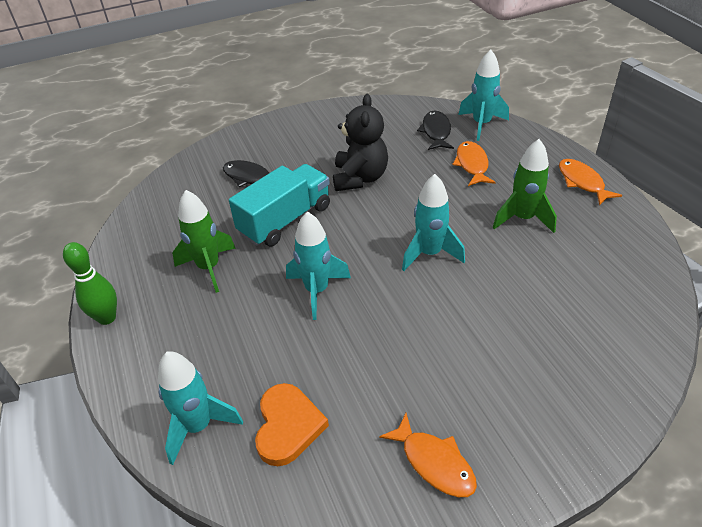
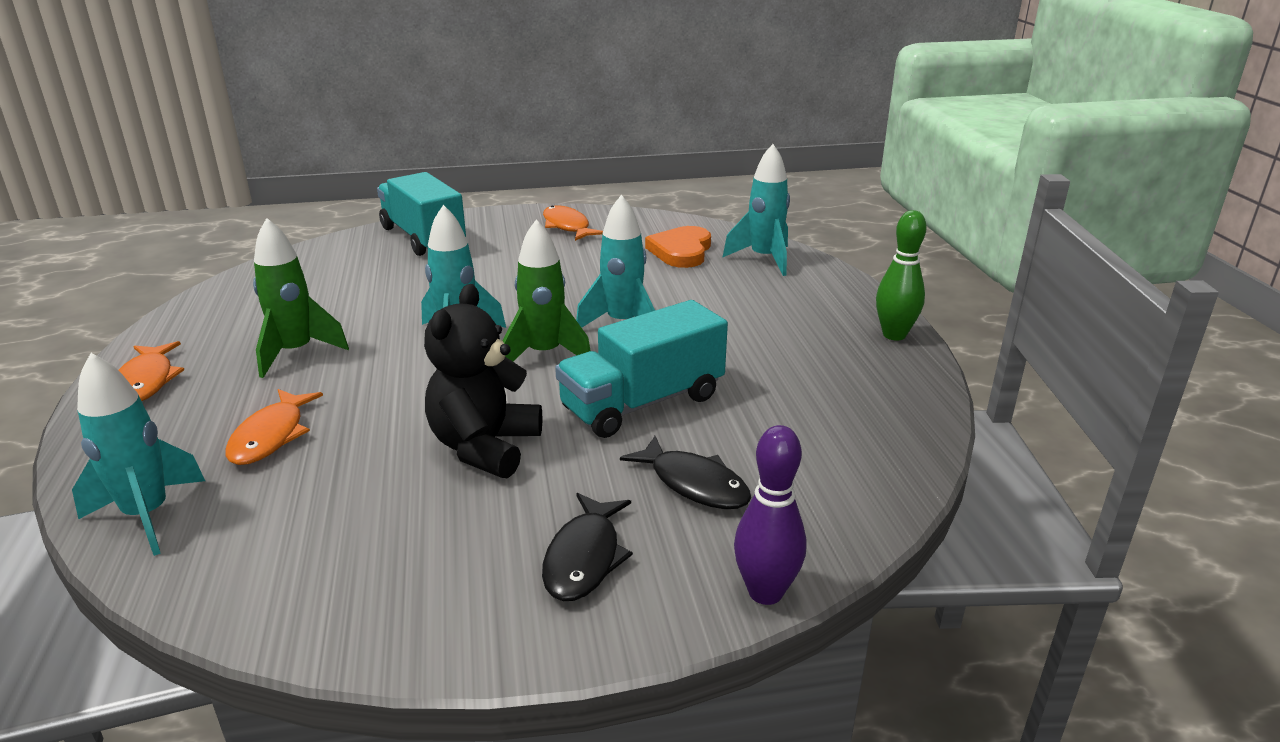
camera: 170 degrees left, 15 degrees down
green rocket [172,190,236,293] -> green rocket moved to [502,219,590,362]
black fish [417,111,454,150] -> black fish moved to [542,493,633,601]
none -> turquoise truck [377,172,466,256]
none -> purple bowling pin [734,425,806,605]

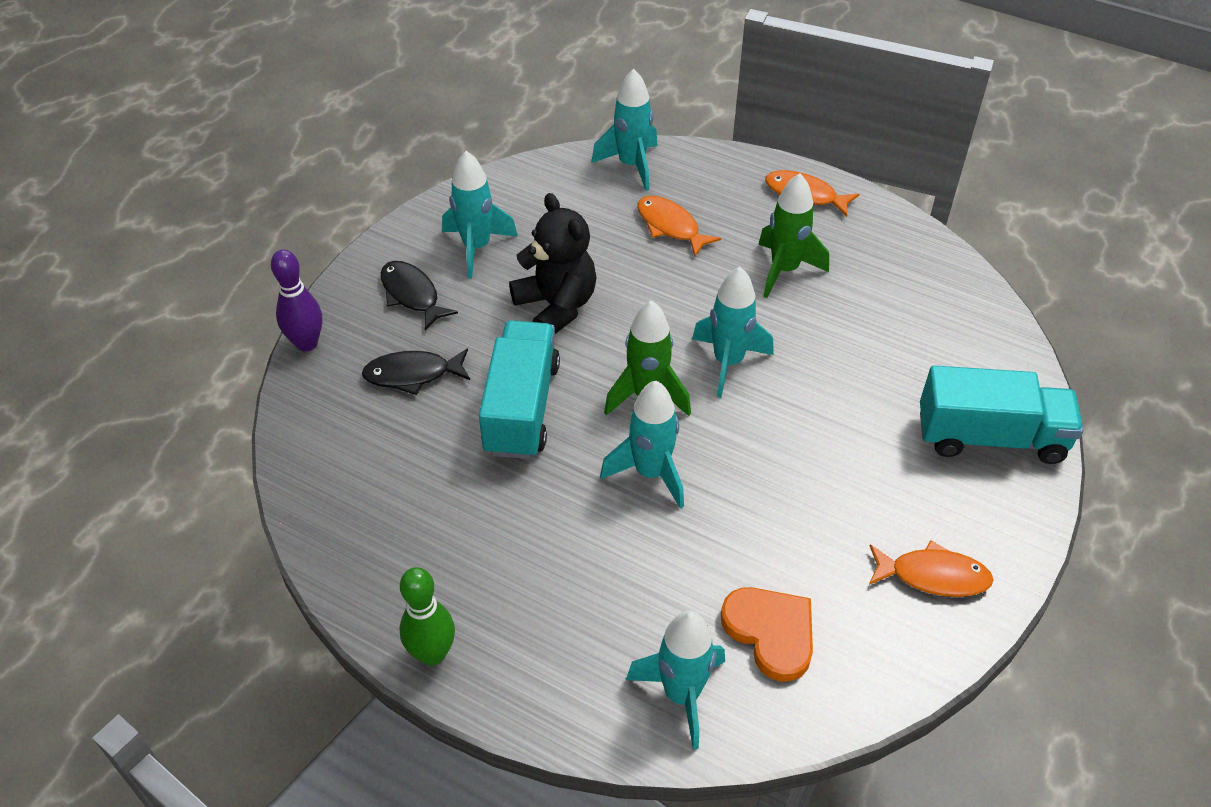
camera: 130 degrees right, 20 degrees up
none -> turquoise rocket [442,151,518,278]

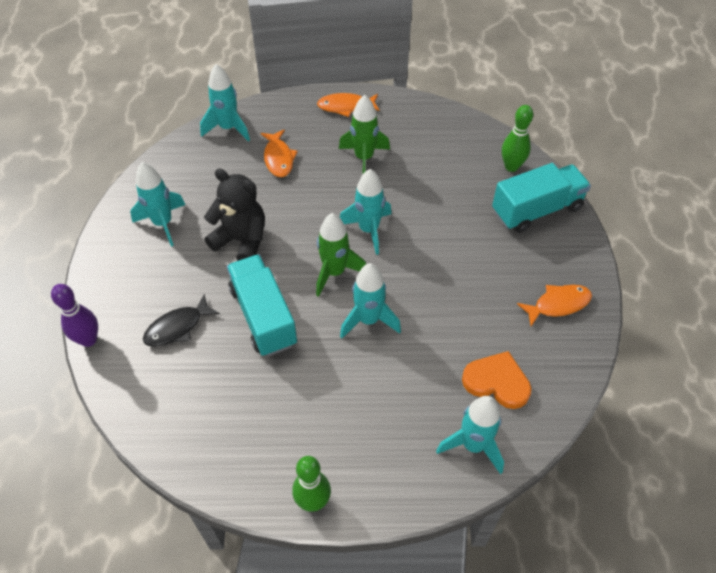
camera: 30 degrees left, 5 degrees up
black fish [381,261,458,331] -> none
orange fish [637,196,721,256] -> orange fish turned 120 degrees counterclockwise [261,129,298,177]
none -> green bowling pin [502,105,533,172]

